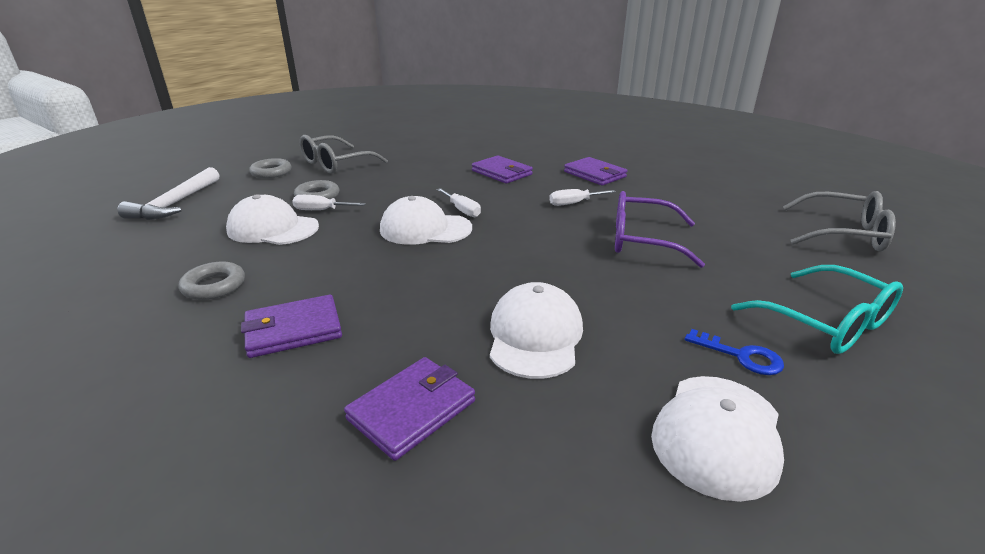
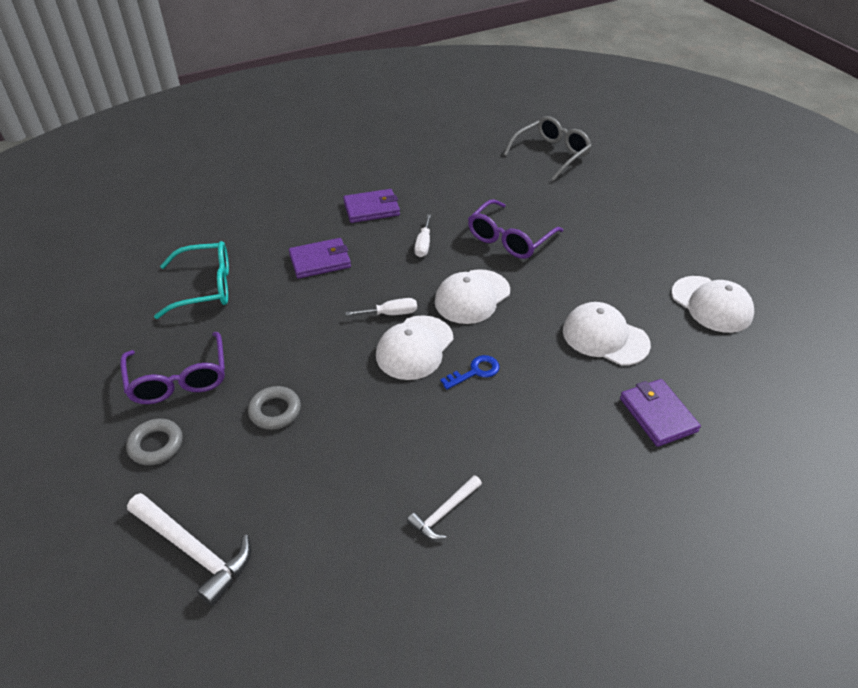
camera: 65 degrees left, 15 degrees up
grey ring [179,262,245,300] -> white hammer [407,475,482,540]
white cap [226,194,319,245] -> white cap moved to [435,269,510,324]
purple wallet [241,295,342,358] -> none
white screwdriver [292,195,366,210] -> none
grey glasses [300,135,388,174] -> purple glasses [121,332,225,404]
blue key [685,329,784,375] -> blue key moved to [440,355,500,390]
turquoise glasses [731,265,903,354] -> turquoise glasses moved to [154,241,229,319]

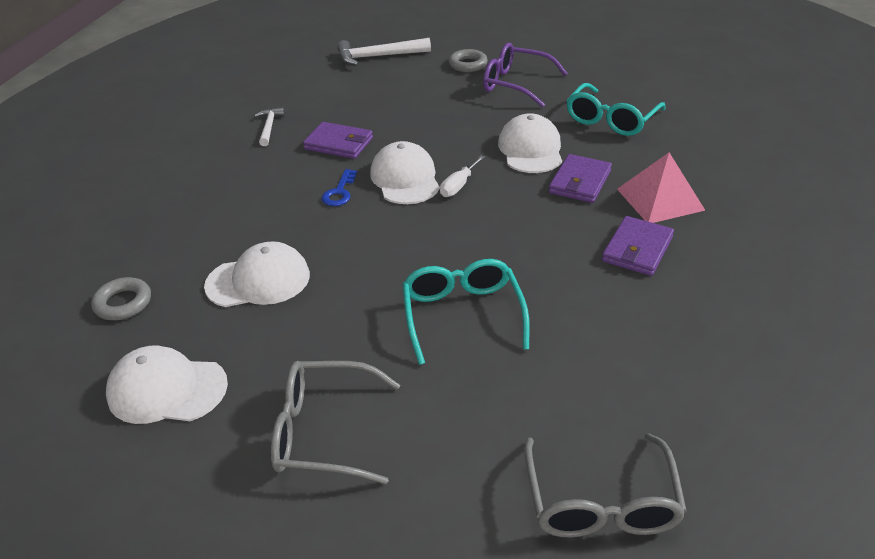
camera: 135 degrees right, 5 degrees down
grey ring [248,386,301,430] -> grey ring moved to [91,277,151,320]
white screwdriver [414,214,431,257] -> none
white cap [435,269,510,324] -> white cap moved to [498,113,562,173]
purple glasses [468,199,563,259] -> turquoise glasses [403,259,530,365]
purple wallet [620,379,701,447] -> purple wallet moved to [303,122,373,159]
none -> grey glasses [271,361,400,484]
none -> pink pyramid [617,153,706,223]

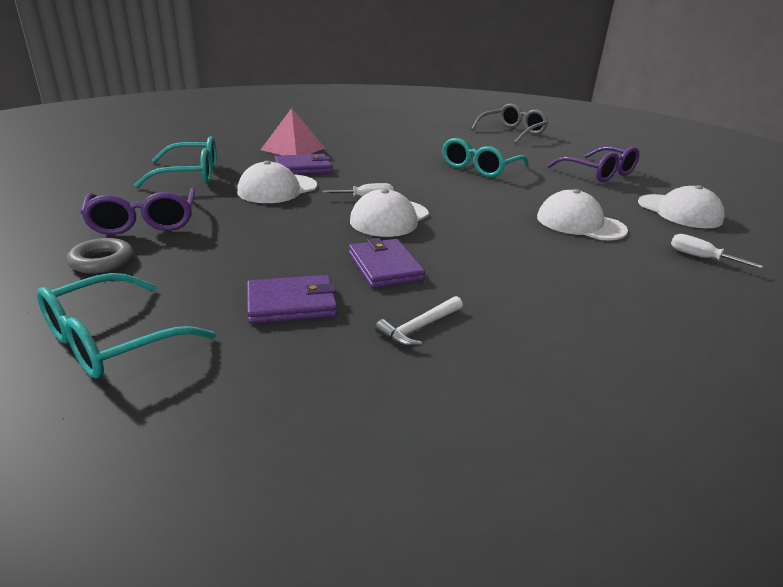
camera: 135 degrees left, 10 degrees down
grey ring [91,277,151,320] -> white screwdriver [671,234,763,268]
grey glasses [271,361,400,484] -> purple glasses [547,146,639,182]
blue key [321,169,357,206] -> none
white hammer [337,38,431,66] -> turquoise glasses [37,273,216,378]
purple wallet [602,216,674,276] -> purple wallet moved to [247,275,337,324]

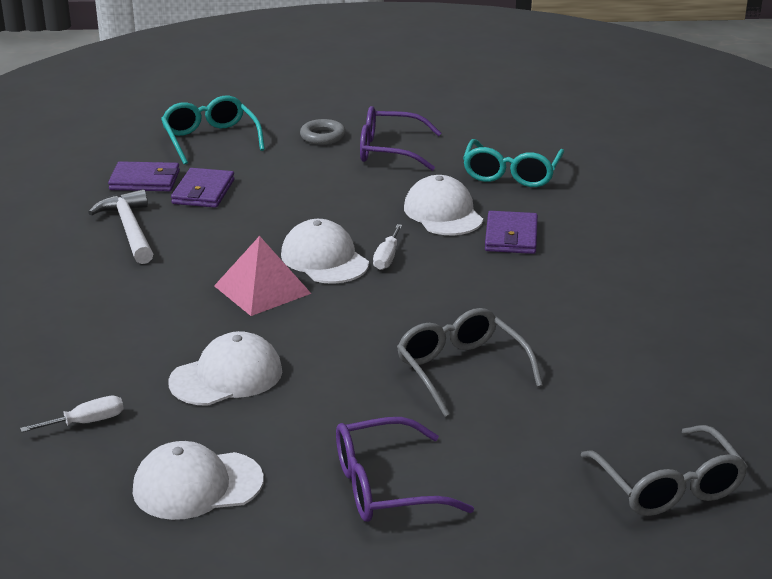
camera: 115 degrees right, 0 degrees up
pink pyramid [261,108,325,155] -> pink pyramid moved to [214,236,311,316]
purple wallet [349,238,425,288] -> purple wallet moved to [108,161,180,191]
white hammer [375,296,463,347] -> white hammer [88,189,153,264], size x1.68
turquoise glasses [442,138,529,177] -> grey glasses [397,308,543,417]

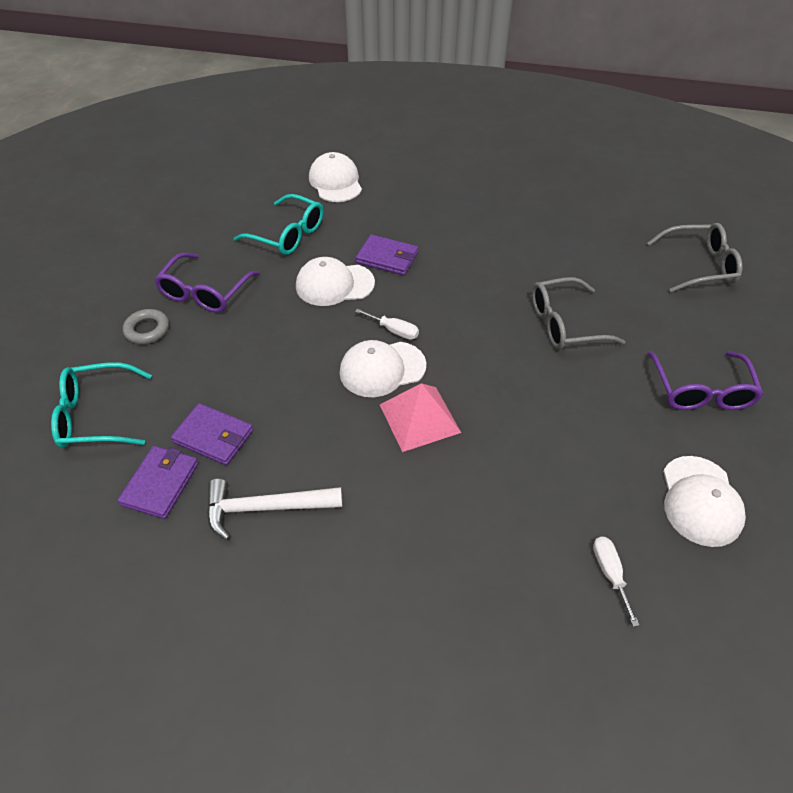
camera: 75 degrees left, 20 degrees up
white cap [168,331,282,406] -> white cap moved to [309,152,362,202]

